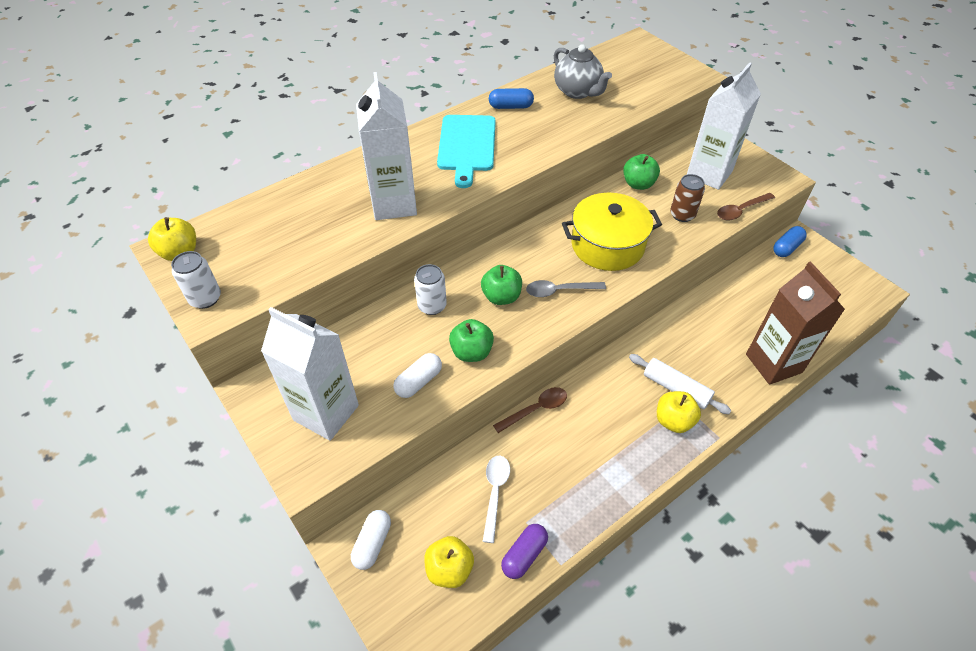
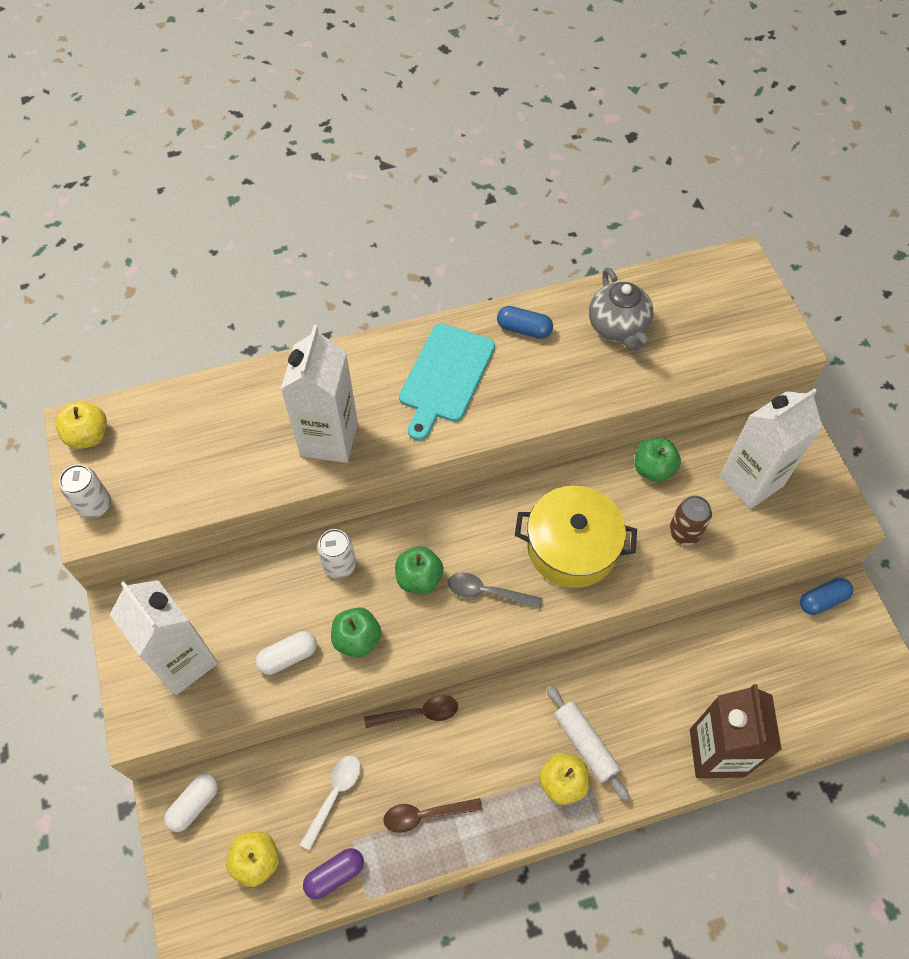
camera: 20 degrees right, 10 degrees up
brown spoon [717,193,775,221] -> brown spoon moved to [383,798,482,833]

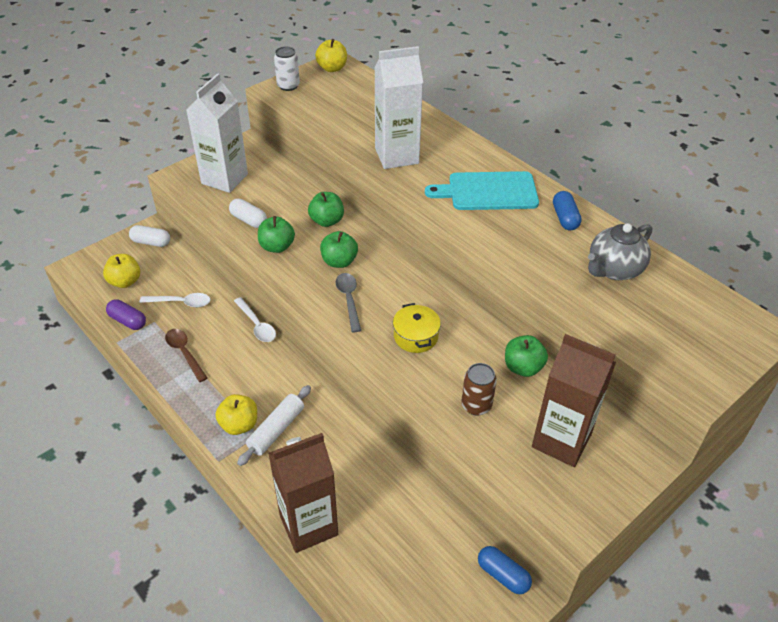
camera: 65 degrees right, 15 degrees down
white can [317,529,356,579] -> green apple [308,192,344,227]
brown spoon [364,695,458,728] -> white spoon [234,297,276,342]
yellow pot [515,486,637,588] -> yellow pot [393,303,441,353], size x0.57
white carton [720,388,822,509] -> brown carton [532,334,616,467]

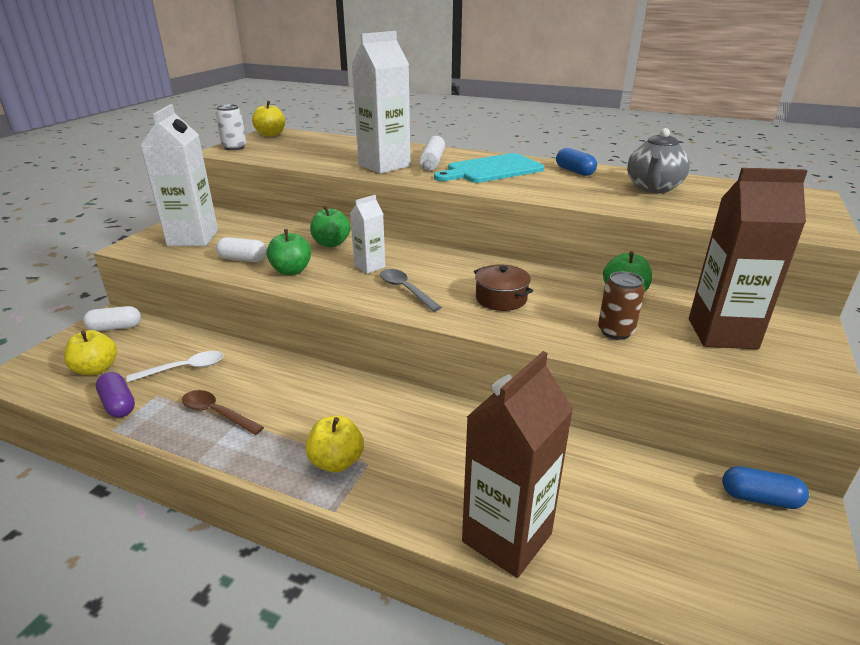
camera: 25 degrees left, 15 degrees down
purple capsule [106,299,146,330] -> purple capsule turned 45 degrees clockwise [96,372,135,418]
white spoon [234,297,276,342] -> none
white rolling pin [237,385,311,466] -> white rolling pin moved to [419,136,445,171]
green apple [320,231,358,268] -> white carton [350,195,385,274]
yellow pot [393,303,441,353] -> brown pot [474,265,533,311]

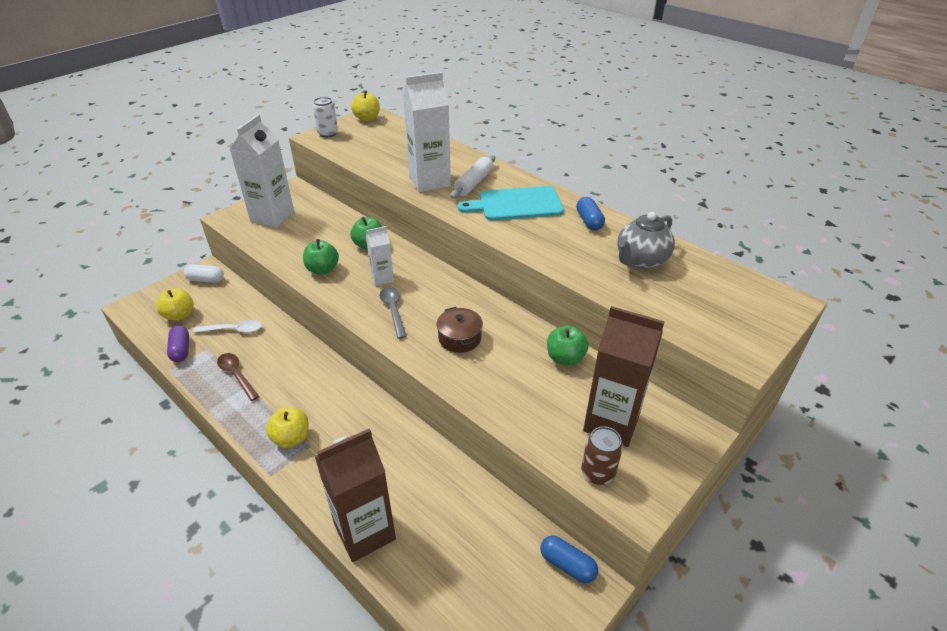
camera: 20 degrees right, 10 degrees up
white capsule [216,237,267,262] -> none
brown can [598,271,645,340] -> brown can moved to [581,426,623,485]

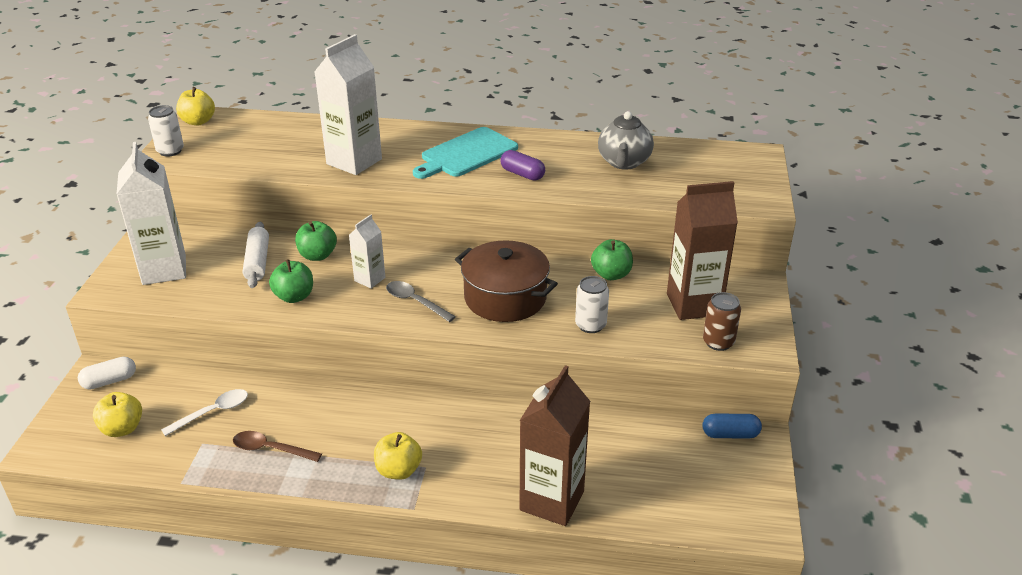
camera: 35 degrees left, 5 degrees down
purple capsule [167,326,189,362] -> purple capsule moved to [500,150,545,180]
brown pot [436,307,483,353] -> brown pot [455,240,558,322], size x1.75
white rolling pin [451,155,495,199] -> white rolling pin moved to [243,222,269,288]
blue capsule [576,197,605,231] -> none
none -> white can [575,276,609,333]

